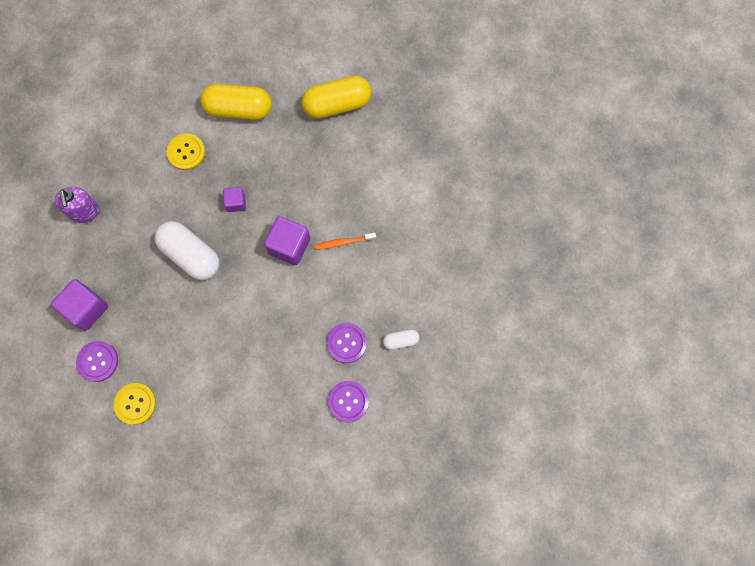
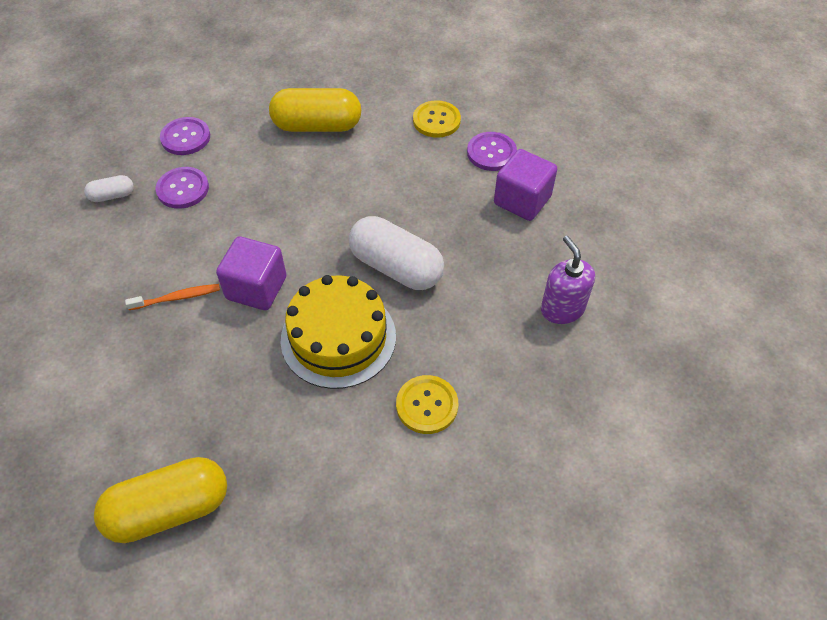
camera: 175 degrees right, 20 degrees down
yellow capsule [200,84,272,120] -> yellow capsule moved to [269,88,361,132]
purple cube [223,187,246,212] -> yellow cake [281,275,396,389]

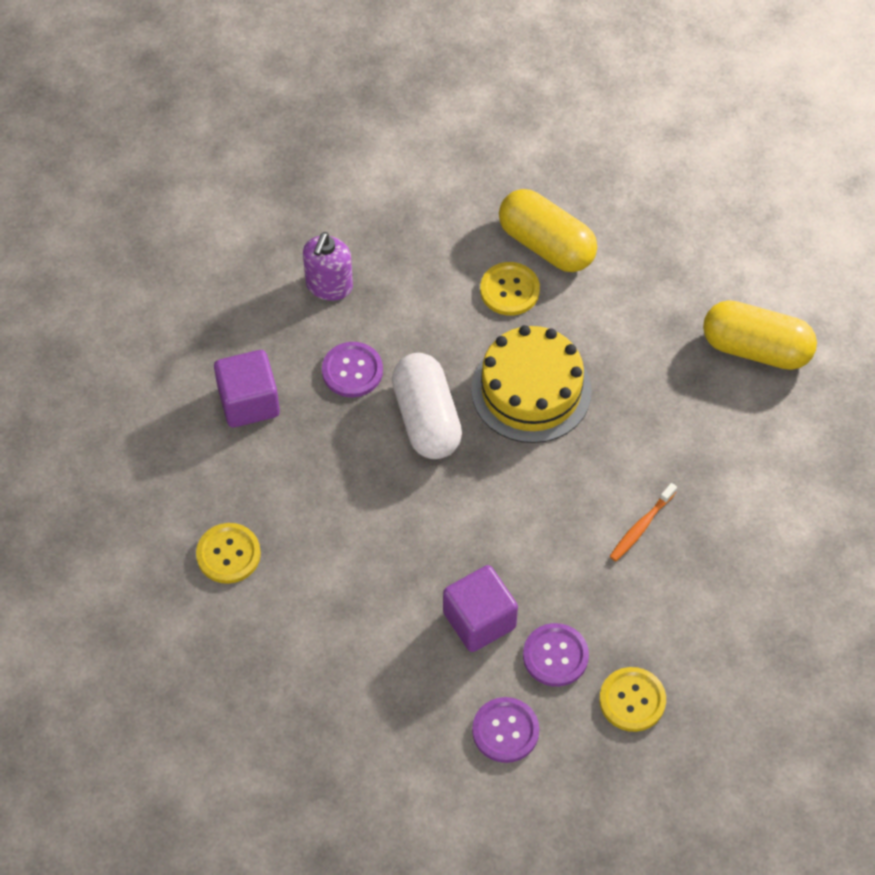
camera: 140 degrees left, 5 degrees up
white capsule [84,175,134,202] -> yellow button [599,667,666,732]
orange toothbrush [125,284,220,310] -> orange toothbrush turned 75 degrees counterclockwise [610,483,677,561]
purple cube [216,236,286,310] -> purple cube moved to [443,565,518,652]
yellow capsule [269,88,361,132] -> yellow capsule moved to [499,189,597,272]
purple button [467,132,517,171] -> purple button moved to [322,342,383,397]

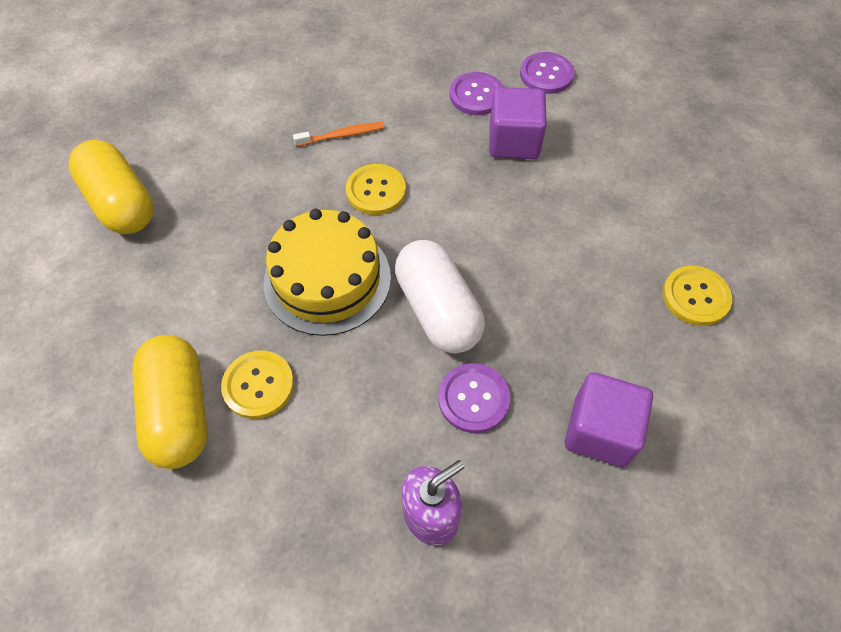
camera: 145 degrees left, 0 degrees up
white capsule [392,353,462,459] -> white capsule turned 45 degrees counterclockwise [395,240,485,354]
yellow button [599,667,666,732] -> yellow button moved to [346,164,406,215]

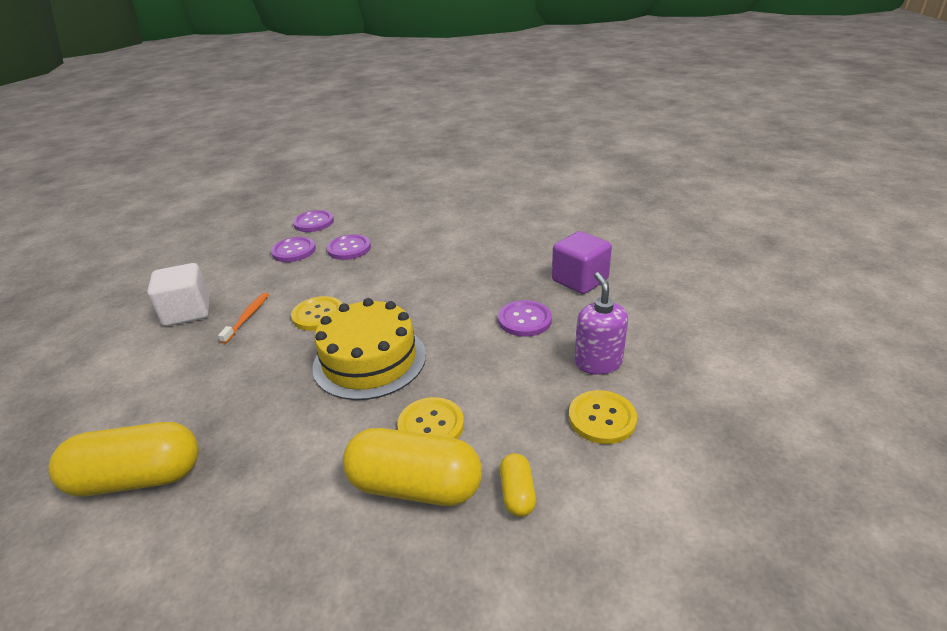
camera: 60 degrees left, 25 degrees down
white capsule [395,240,485,354] -> none
purple cube [489,87,547,159] -> purple button [327,234,371,260]
yellow button [663,266,732,326] -> yellow button moved to [569,390,637,444]
none -> white cube [147,263,210,326]
none -> yellow capsule [500,453,536,517]

